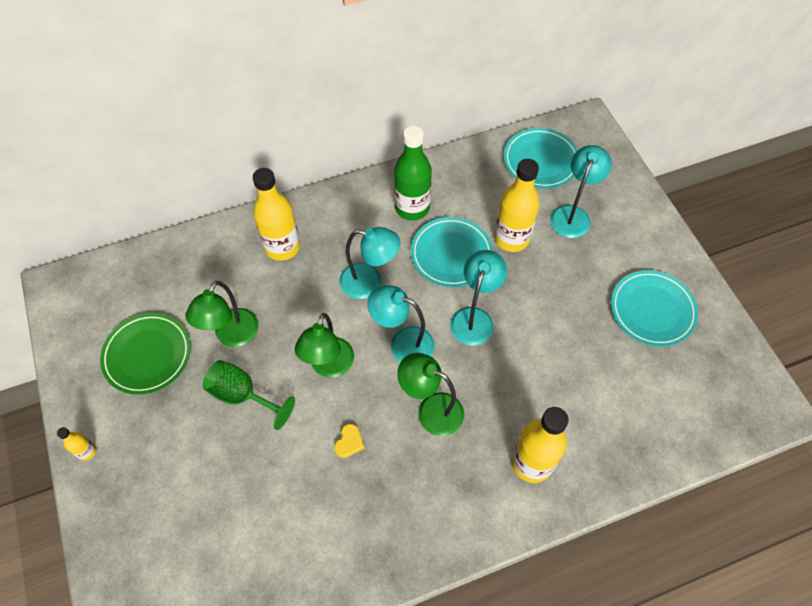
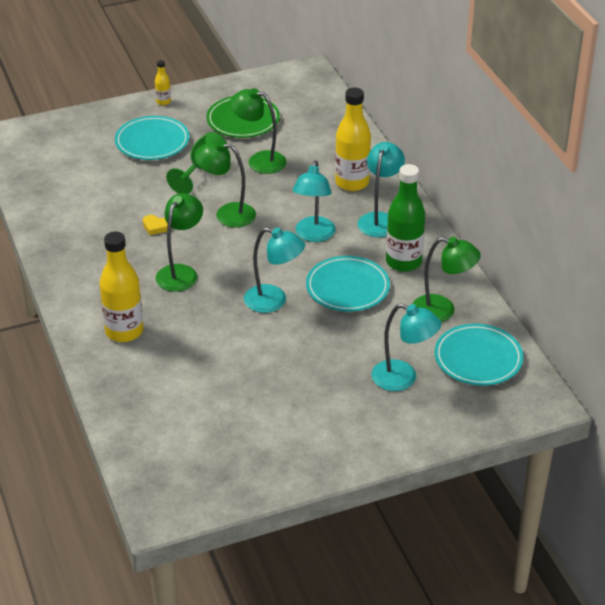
camera: 90 degrees right, 20 degrees down
turquoise lamp [367,285,435,362] -> turquoise lamp moved to [357,142,405,237]
yellow bottle [494,159,539,252] -> none
turquoise plate [611,270,698,347] -> turquoise plate moved to [115,116,189,160]
none -> green lamp [413,237,481,322]

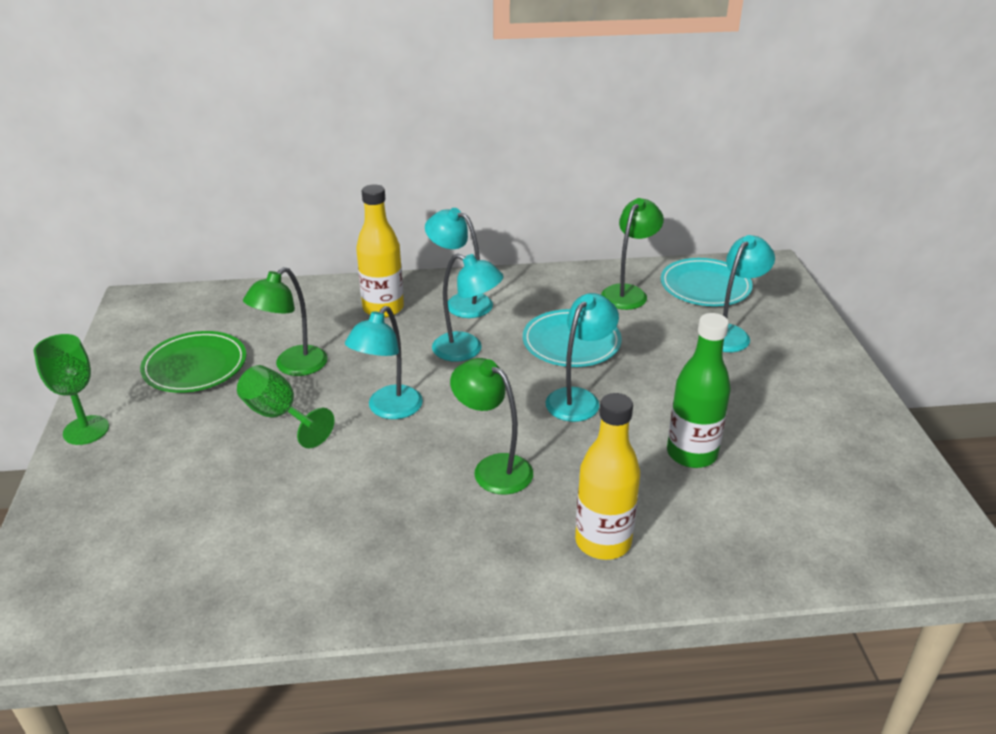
camera: 75 degrees left, 5 degrees down
turquoise plate [115,116,189,160] -> none
yellow heart [143,215,168,235] -> none
yellow bottle [155,60,171,105] -> green goblet [34,334,109,445]
green lamp [195,140,256,227] -> turquoise lamp [345,306,423,419]
green bottle [386,164,425,272] -> green bottle moved to [667,313,731,468]

